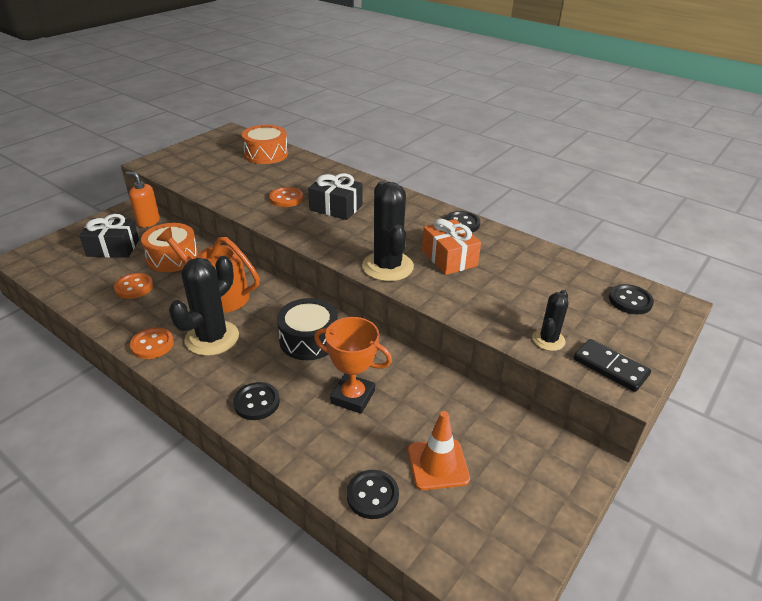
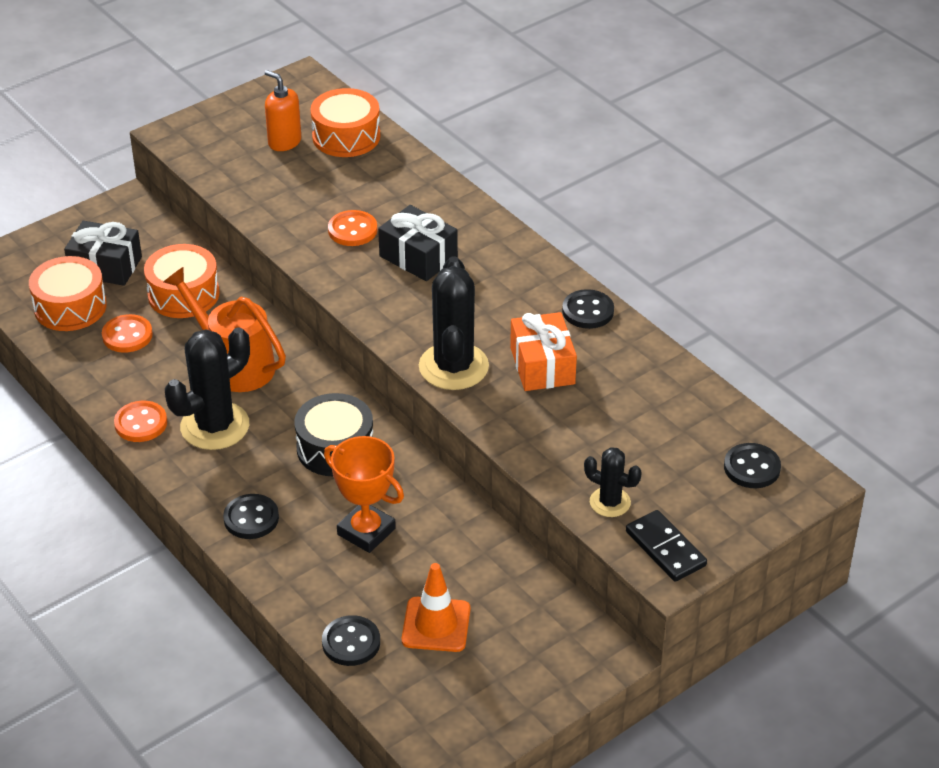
camera: 15 degrees right, 5 degrees up
orange soap dispenser [126,171,160,228] -> orange soap dispenser moved to [265,70,301,151]
black cactus [532,290,568,351] -> black cactus turned 75 degrees clockwise [584,447,642,517]
none -> orange drum [29,256,107,331]

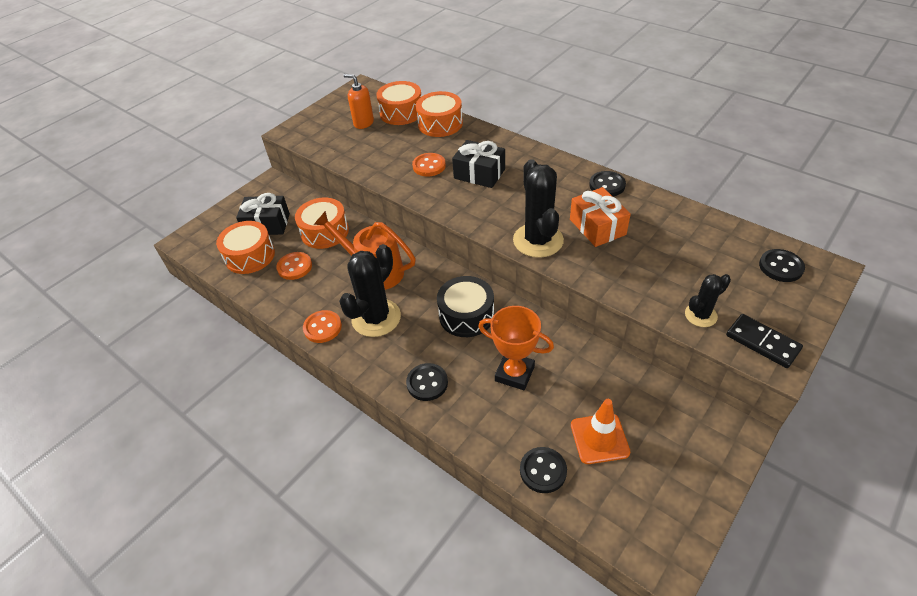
camera: 10 degrees left, 5 degrees up
black cactus [584,447,642,517] -> black cactus turned 45 degrees counterclockwise [685,274,731,327]
none -> orange drum [416,91,463,137]

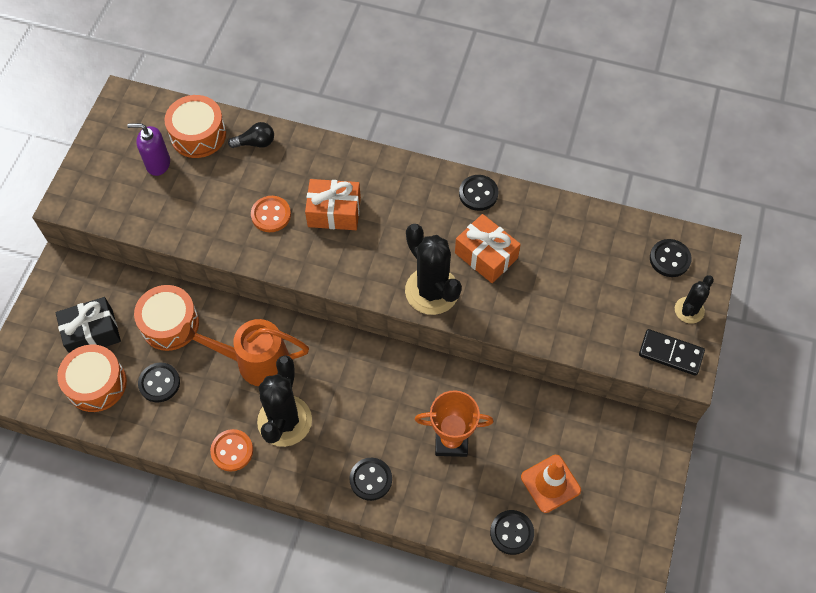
camera: 25 degrees left, 15 degrees up
orange button [276,252,312,280] -> black button [138,363,180,402]
orange soap dispenser [343,74,374,129] -> purple soap dispenser [127,123,170,176]
orange drum [416,91,463,137] -> black light bulb [228,122,274,148]
black drum [437,276,494,337] -> none
black gift [452,140,505,188] -> orange gift [305,179,361,230]
black cactus [685,274,731,327] -> black cactus moved to [675,275,714,324]

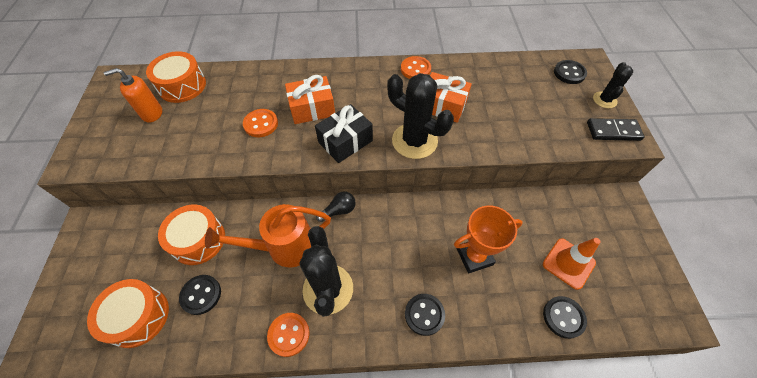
camera: 20 degrees left, 5 degrees down
black gift [56,297,121,353] -> black gift moved to [315,104,373,163]
purple soap dispenser [127,123,170,176] -> orange soap dispenser [103,68,162,123]
black light bulb [228,122,274,148] -> black light bulb moved to [316,191,356,222]
black button [459,175,499,211] -> orange button [401,56,431,79]

